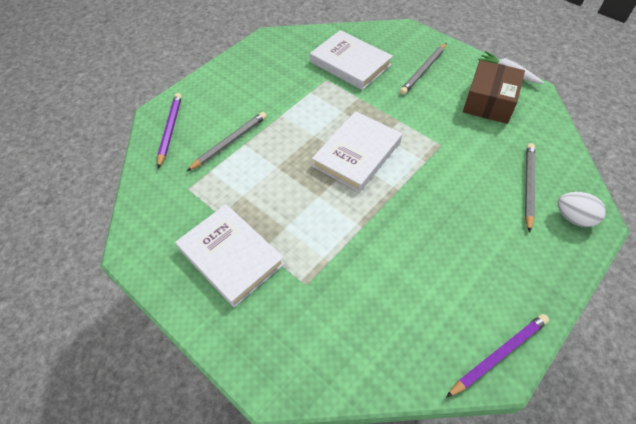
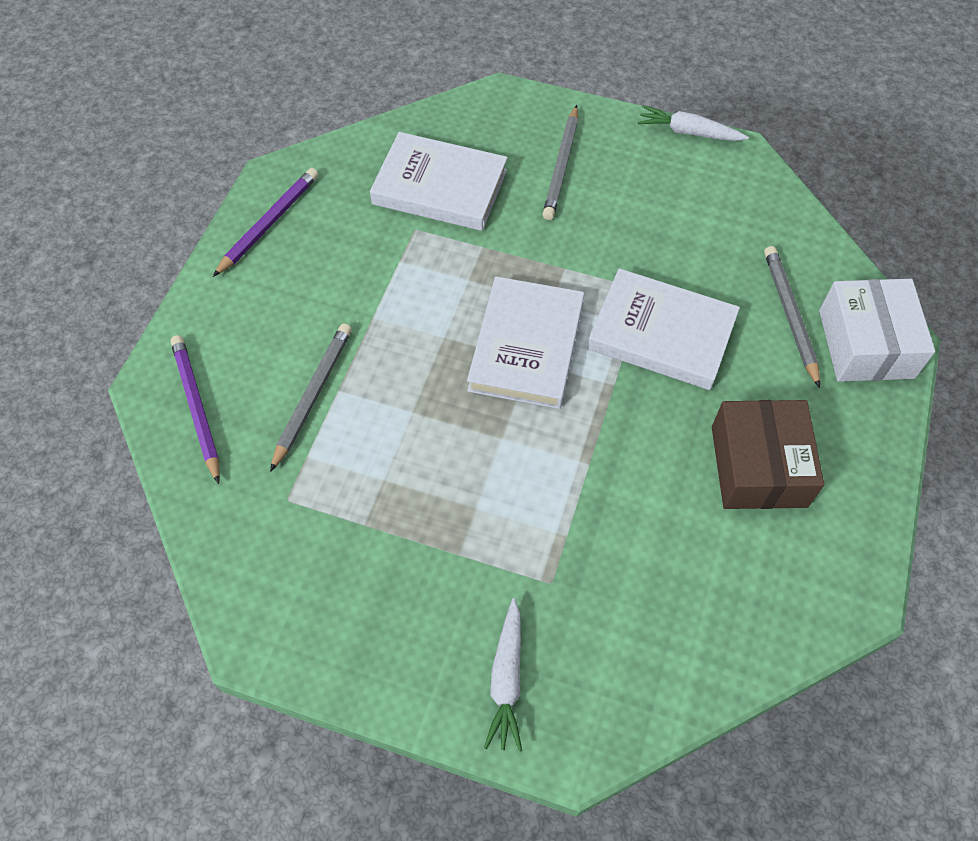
camera: 25 degrees left, 5 degrees up
white book [175,204,285,307] -> white book moved to [587,268,740,390]
purple pencil [446,314,549,398] -> purple pencil moved to [213,168,319,277]
brown box [463,60,525,124] -> brown box moved to [712,400,824,509]
white egg [558,192,606,227] -> white box [819,279,935,382]
none -> white carrot [484,598,522,752]

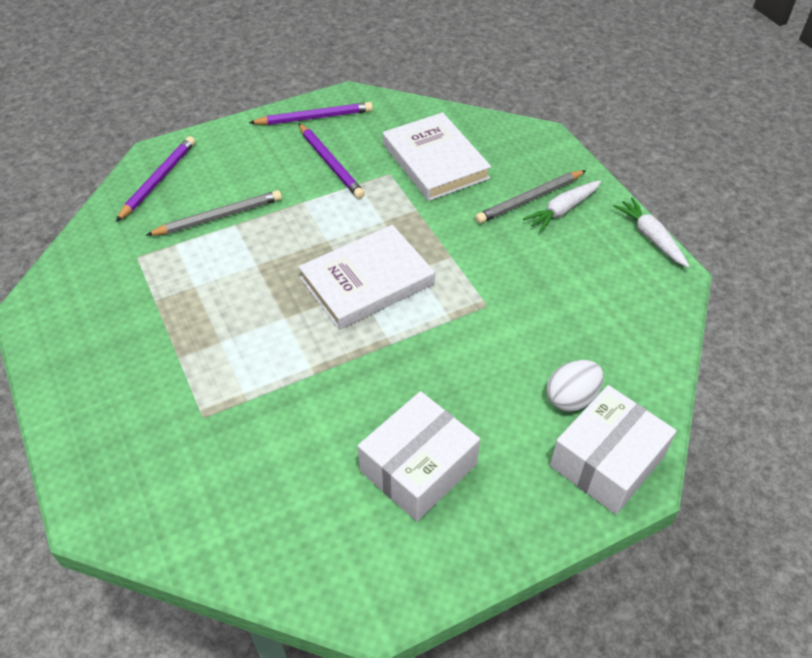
camera: 45 degrees right, 10 degrees down
white carrot [484,598,522,752] -> white carrot moved to [523,180,601,233]
white book [587,268,740,390] -> none
brown box [712,400,824,509] -> white box [358,391,480,522]
grey pencil [764,246,820,388] -> white egg [547,360,604,412]
none -> purple pencil [298,123,365,199]

